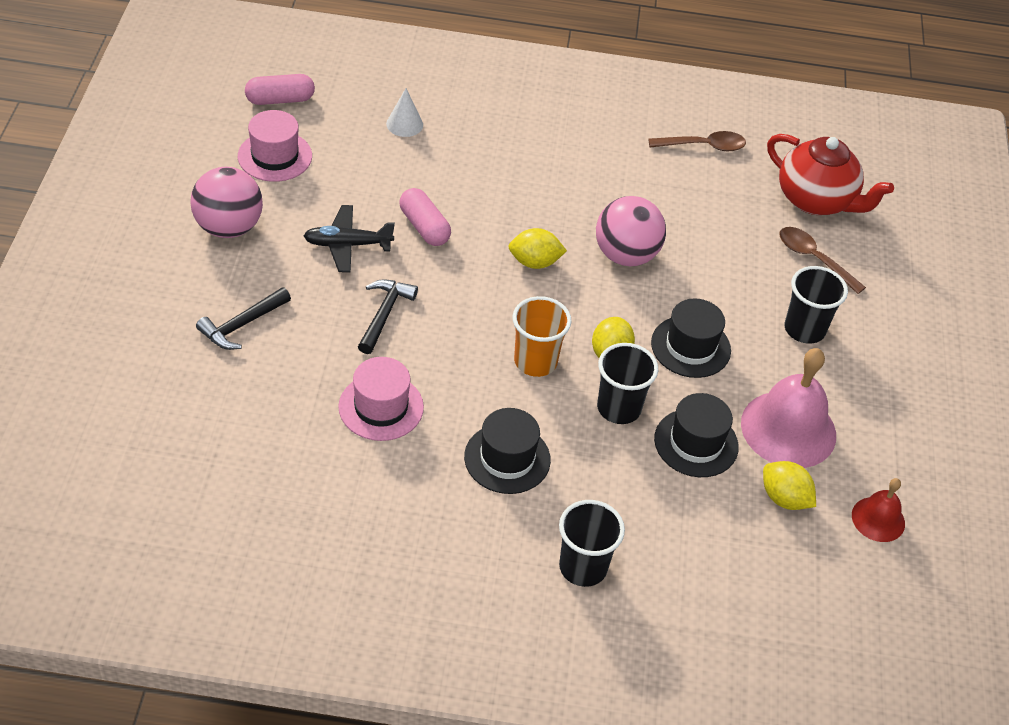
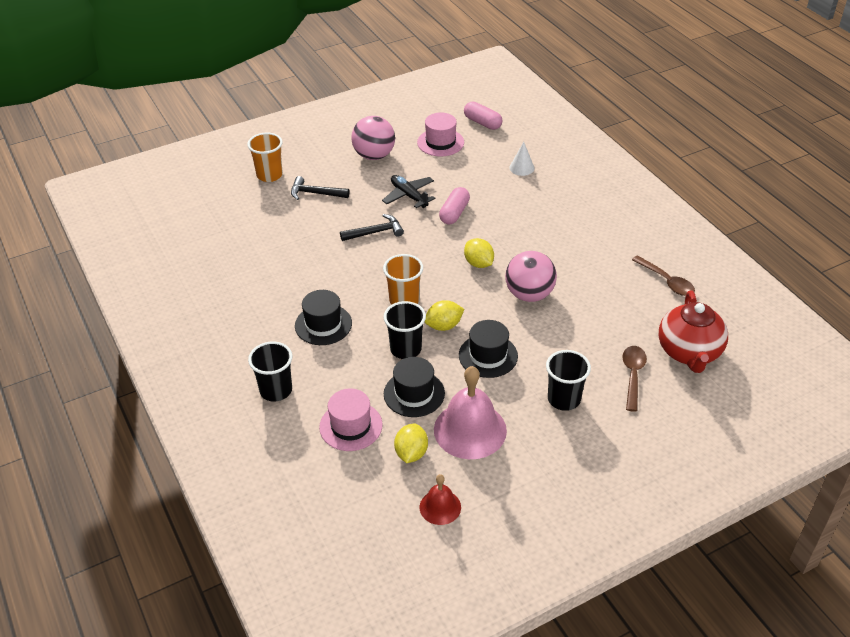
camera: 60 degrees right, 5 degrees down
pink hat [338,357,424,441] -> pink hat moved to [319,388,383,451]
none -> orange cup [247,133,283,182]

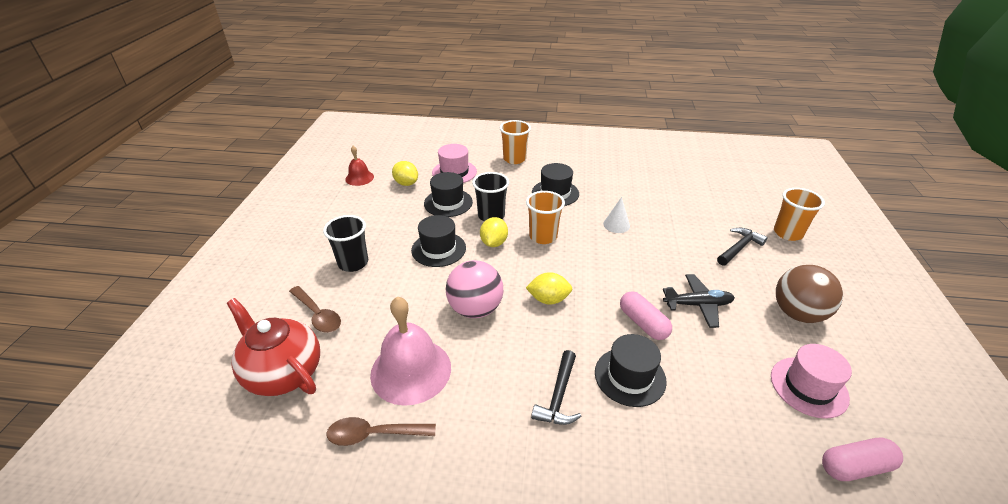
camera: 125 degrees right, 5 degrees down
black cup [248,341,293,402] -> orange cup [499,120,531,164]
black hammer [340,214,404,241] -> black hammer moved to [531,350,582,425]
pink ball [351,116,395,160] -> brown ball [776,265,843,323]
pink bell [434,366,507,459] -> pink bell moved to [370,296,451,406]
white cone [509,142,535,176] -> white cone moved to [603,197,630,233]
none -> black hat [595,334,667,407]

